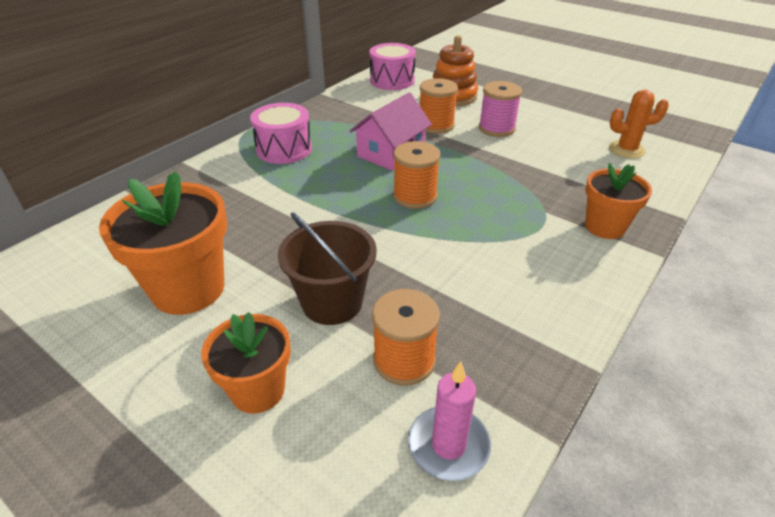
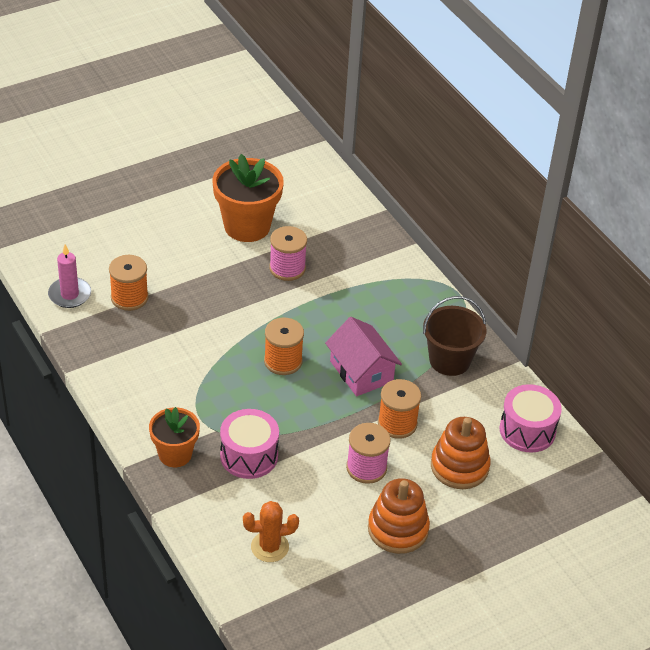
camera: 110 degrees right, 5 degrees up
orange flower pot [201,312,291,413] -> none
pink drum [250,103,312,164] -> pink drum moved to [220,409,279,479]
brown bucket [278,212,377,325] -> brown bucket moved to [423,296,486,376]
orange cactus [609,90,669,159] -> orange cactus turned 60 degrees clockwise [243,501,299,562]
none -> pink spool [269,226,307,281]
none -> orange stacking toy [368,478,430,554]

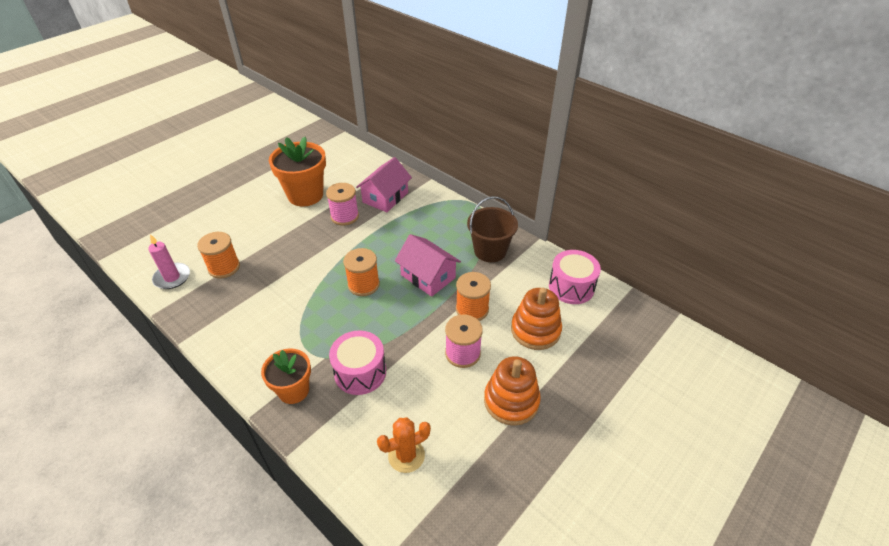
camera: 15 degrees left, 0 degrees up
none -> pink house [356,157,412,212]

